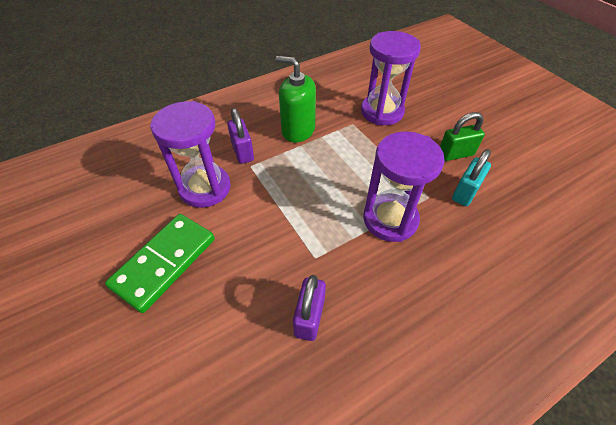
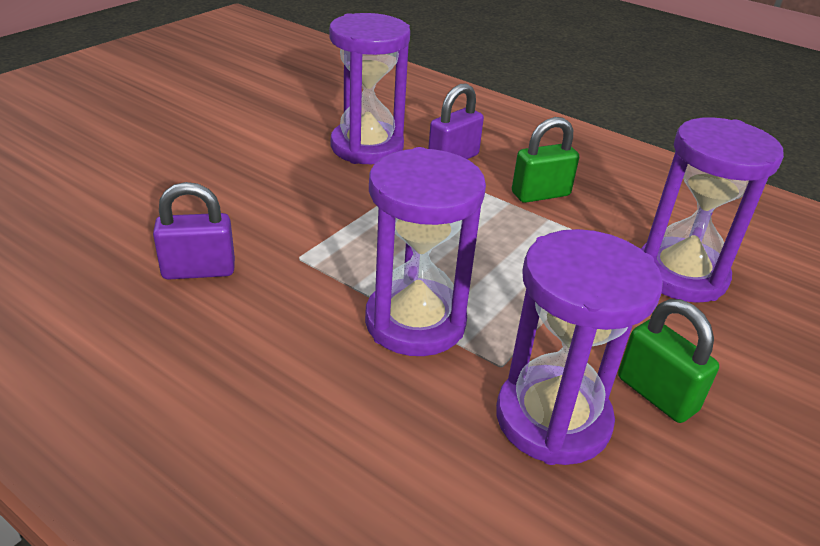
camera: 65 degrees right, 15 degrees down
green domino [105,214,215,313] -> none
green soap dispenser [276,56,316,142] -> green padlock [512,117,579,203]
turquoise padlock [452,149,491,206] -> purple hourglass [496,229,663,465]

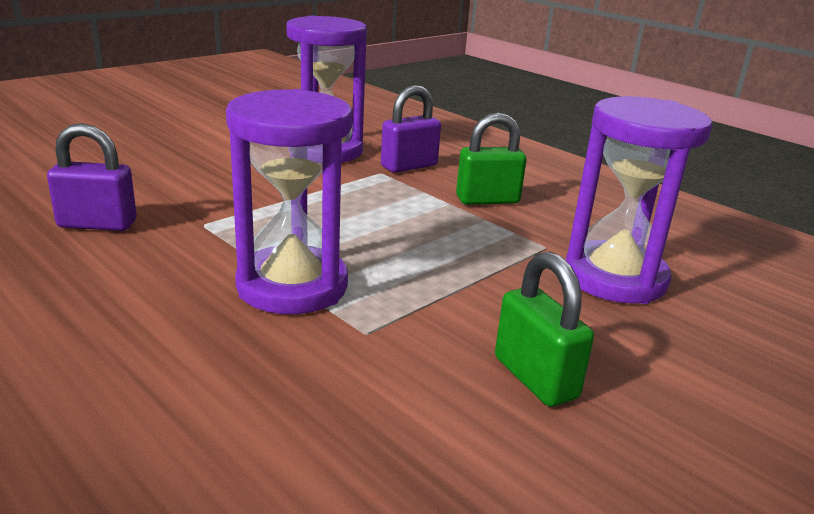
camera: 10 degrees right, 10 degrees down
purple hourglass [496,229,663,465] -> none

